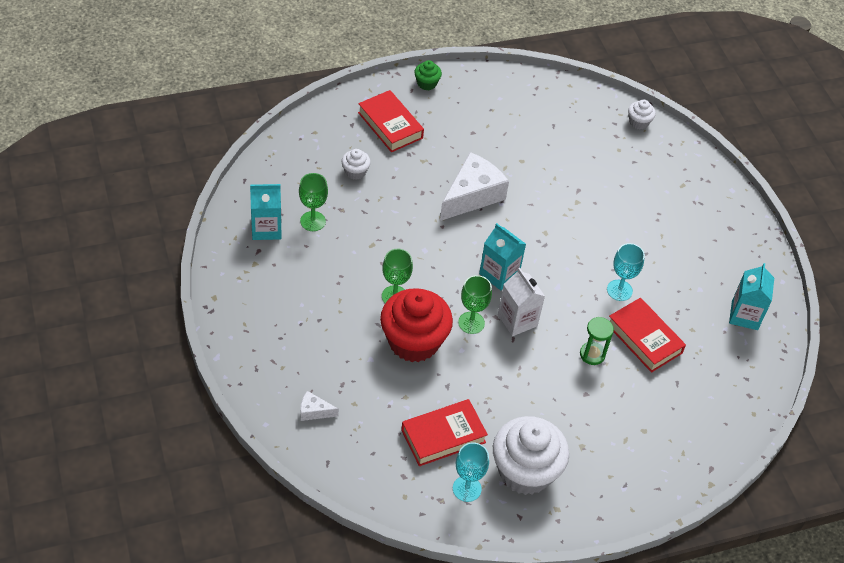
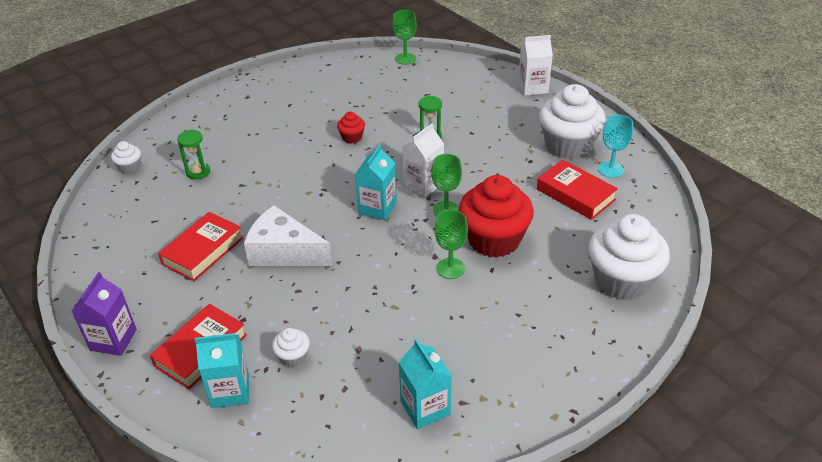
camera: 105 degrees left, 10 degrees down
green goblet [299,173,328,231] -> green goblet moved to [393,10,417,65]
white cheese [301,391,339,421] -> white cupcake [589,214,670,300]
green cupcake [414,60,442,90] -> purple carton [71,272,137,356]
turquoise goblet [607,243,645,301] -> red cupcake [337,112,365,143]
red book [609,298,686,373] -> red book moved to [158,212,243,281]
turquoise carton [729,263,774,330] -> turquoise carton moved to [195,333,249,408]
none -> green hourglass [177,130,210,180]
none -> white carton [518,35,553,96]

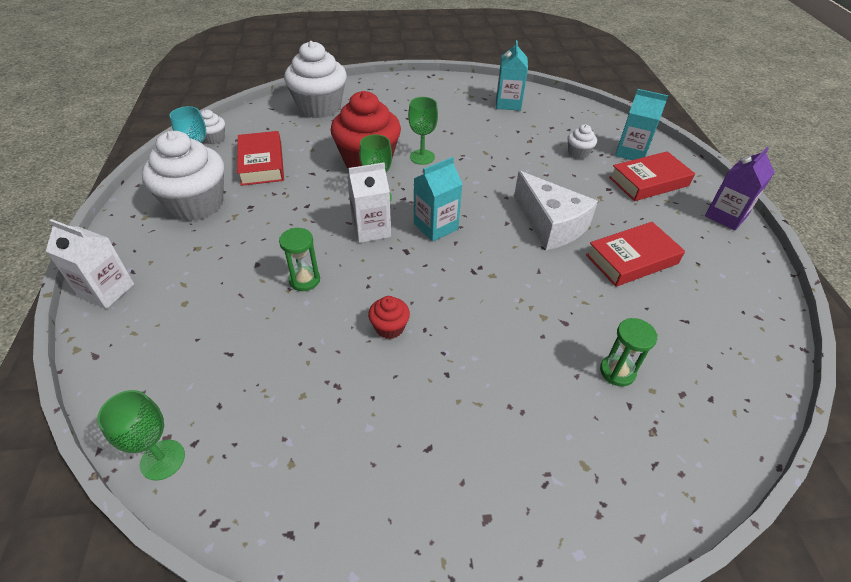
camera: 150 degrees left, 5 degrees up
white cupcake [111,141,141,174] -> white cupcake moved to [201,110,225,144]

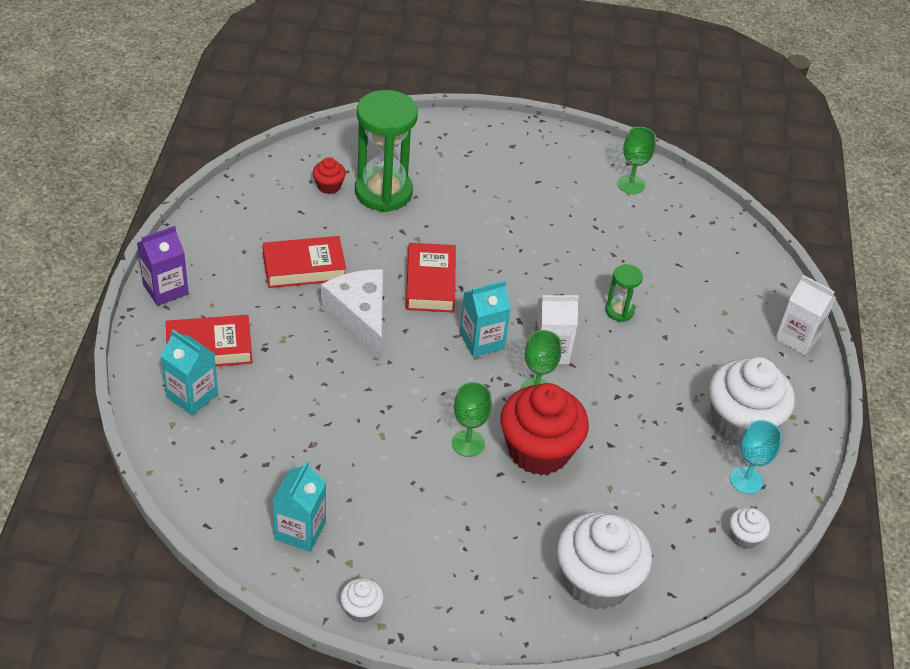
camera: 170 degrees left, 0 degrees up
green goblet [97,390,185,481] -> green goblet moved to [617,127,656,194]
red book [237,131,284,186] -> red book moved to [406,243,456,312]
red cupcake [368,296,410,339] -> red cupcake moved to [313,157,346,194]
white cupcake [567,124,597,159] -> white cupcake moved to [340,578,384,623]
green hourglass [600,318,658,386] -> green hourglass [355,90,418,212], size x2.14

